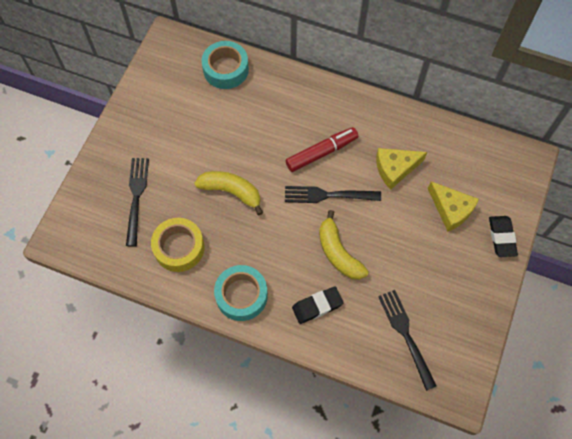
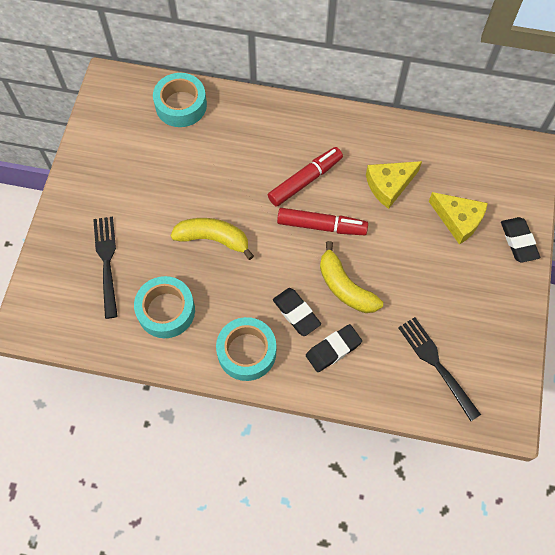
camera: 10 degrees left, 0 degrees up
yellow tape [151,218,205,272] -> turquoise tape [134,276,195,338]
black fork [285,186,381,203] -> red marker [277,208,368,235]
none -> black eraser [273,288,321,336]

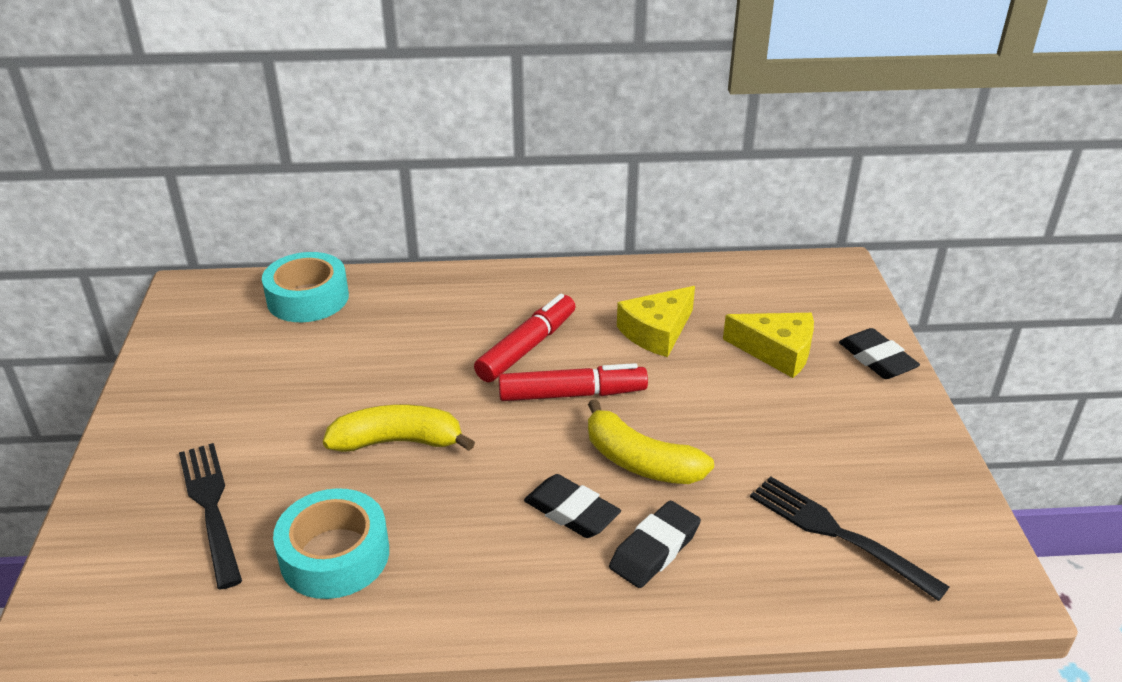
camera: 15 degrees left, 30 degrees down
turquoise tape [216,317,276,381] -> none

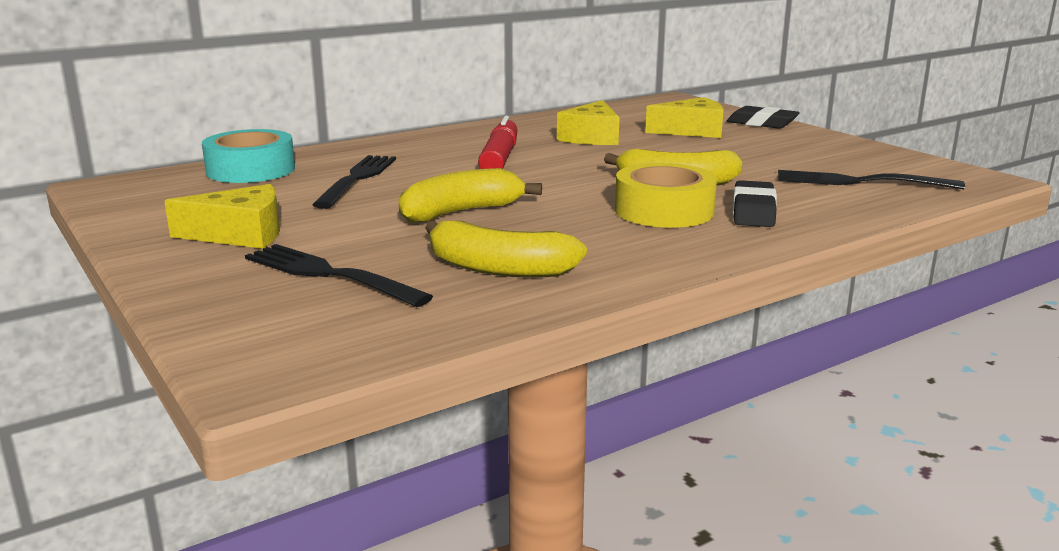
camera: 30 degrees left, 15 degrees down
turquoise tape [273,488,389,599] -> yellow banana [425,221,587,278]
red marker [498,363,648,401] -> none
black eraser [524,474,621,538] -> yellow tape [615,163,717,228]
none -> yellow cheese [164,184,280,249]
none -> black fork [312,155,396,209]

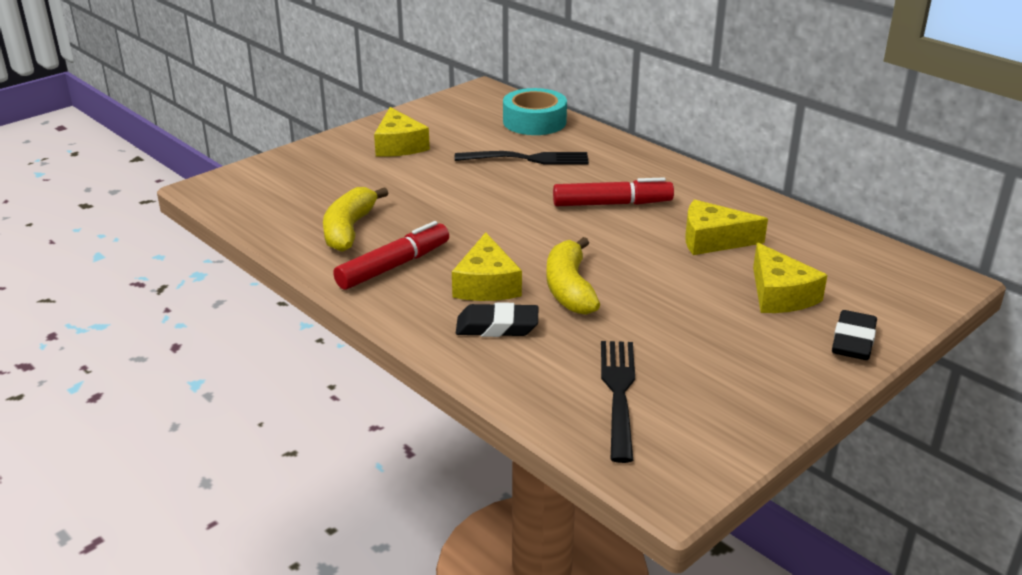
camera: 80 degrees right, 10 degrees up
black fork [245,244,433,307] -> none
yellow banana [398,168,542,222] -> none
yellow tape [615,163,717,228] -> yellow cheese [452,232,522,301]
none -> red marker [333,221,449,290]

